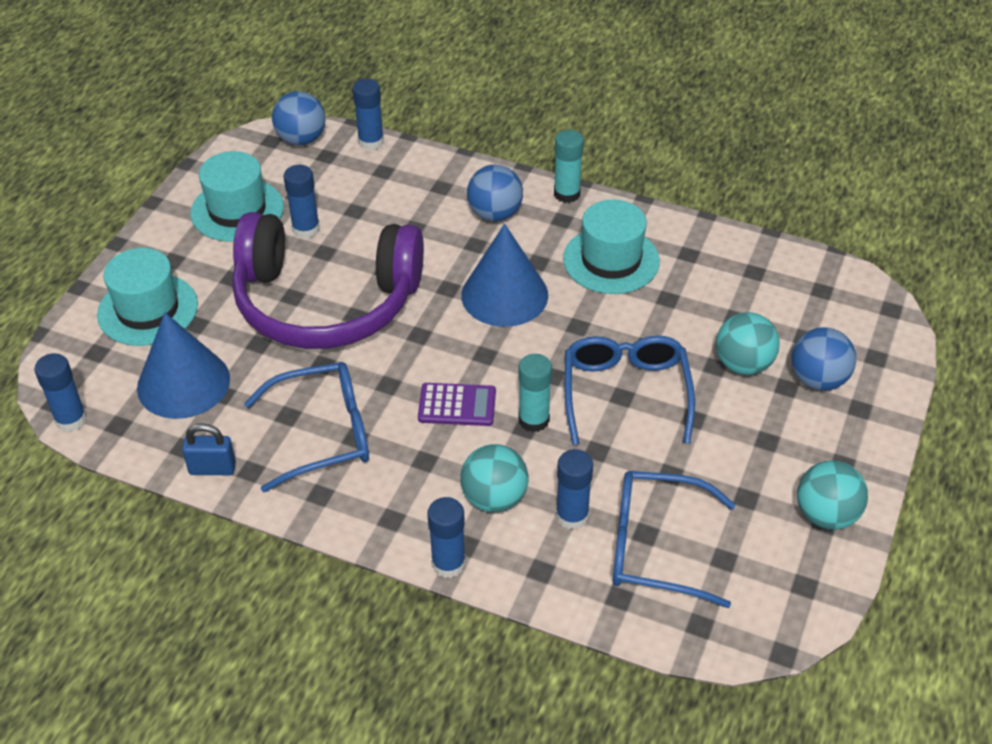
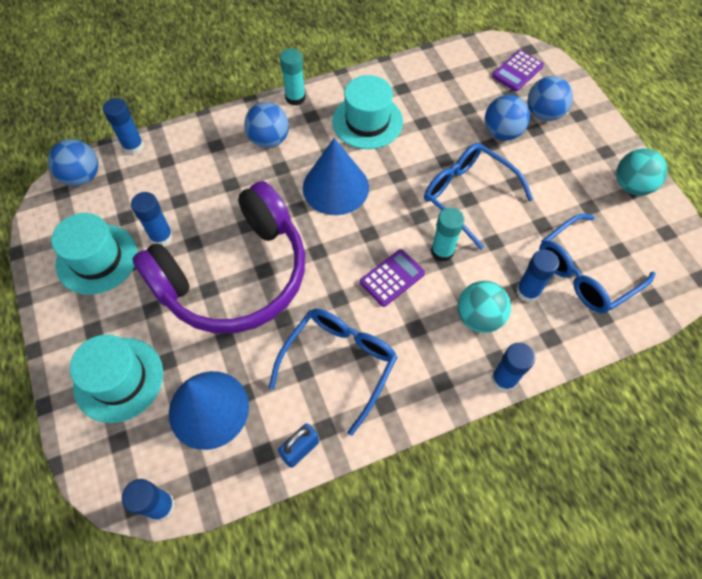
camera: 45 degrees left, 15 degrees up
turquoise ball [716,312,780,375] -> blue ball [485,95,530,141]
none -> purple calculator [492,50,544,91]

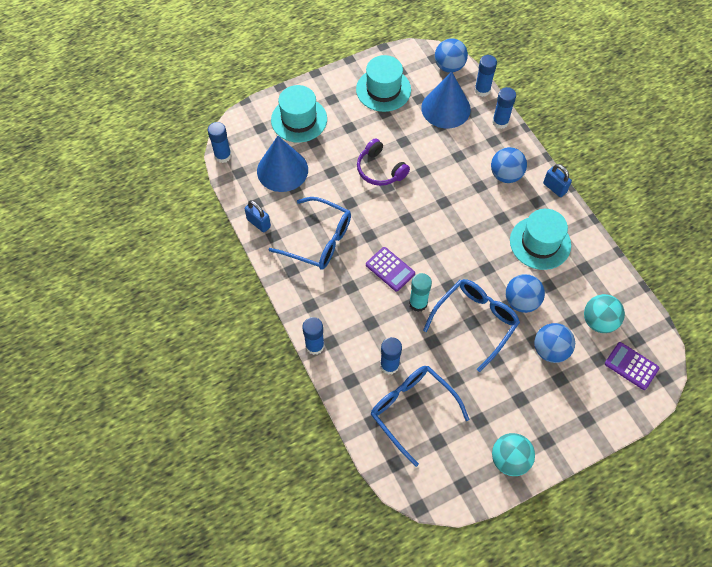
camera: 85 degrees right, 0 degrees up
blue glue stick [131,192,173,246] -> blue glue stick moved to [492,87,516,129]
purple headphones [132,181,305,333] -> purple headphones [357,138,410,186], size x0.45
turquoise glue stick [280,48,306,106] -> blue padlock [543,164,572,197]
blue cone [303,138,369,215] -> blue cone moved to [421,72,471,128]
turquoise ball [458,281,511,333] -> turquoise ball moved to [584,294,625,333]
blue ball [528,76,573,121] -> blue ball moved to [506,274,545,313]

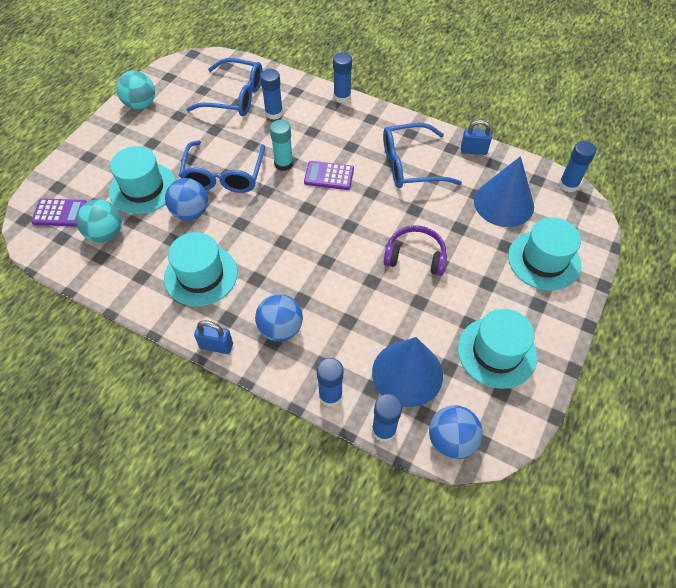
camera: 145 degrees right, 5 degrees down
blue ball [534,323,575,363] -> turquoise hat [109,146,176,214]

